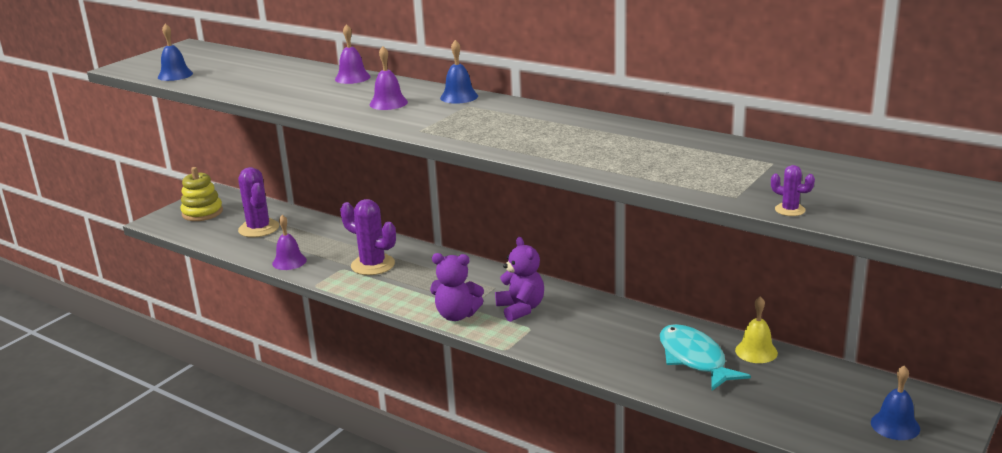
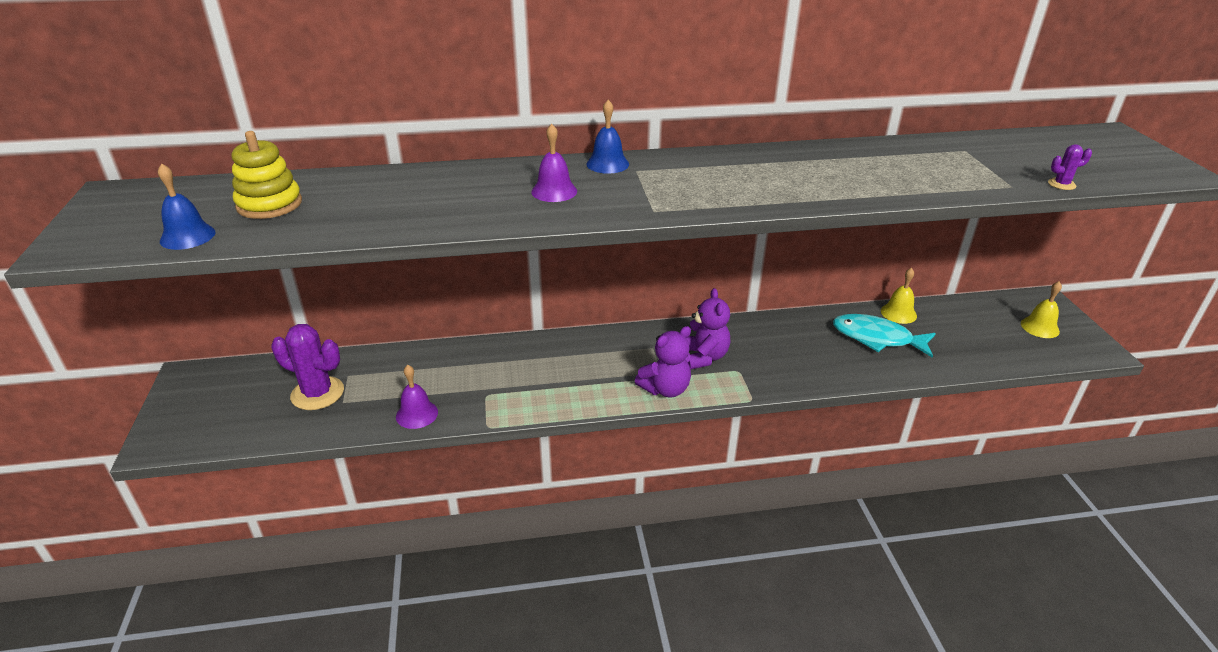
camera: 45 degrees left, 10 degrees up
yellow stacking toy [180,167,223,221] -> yellow stacking toy moved to [232,131,302,219]
purple bell [335,24,371,84] -> none
purple cactus [340,199,396,275] -> none
purple teddy bear [495,237,544,322] -> purple teddy bear turned 60 degrees clockwise [687,288,730,369]
blue bell [871,366,920,440] -> yellow bell [1021,281,1062,338]

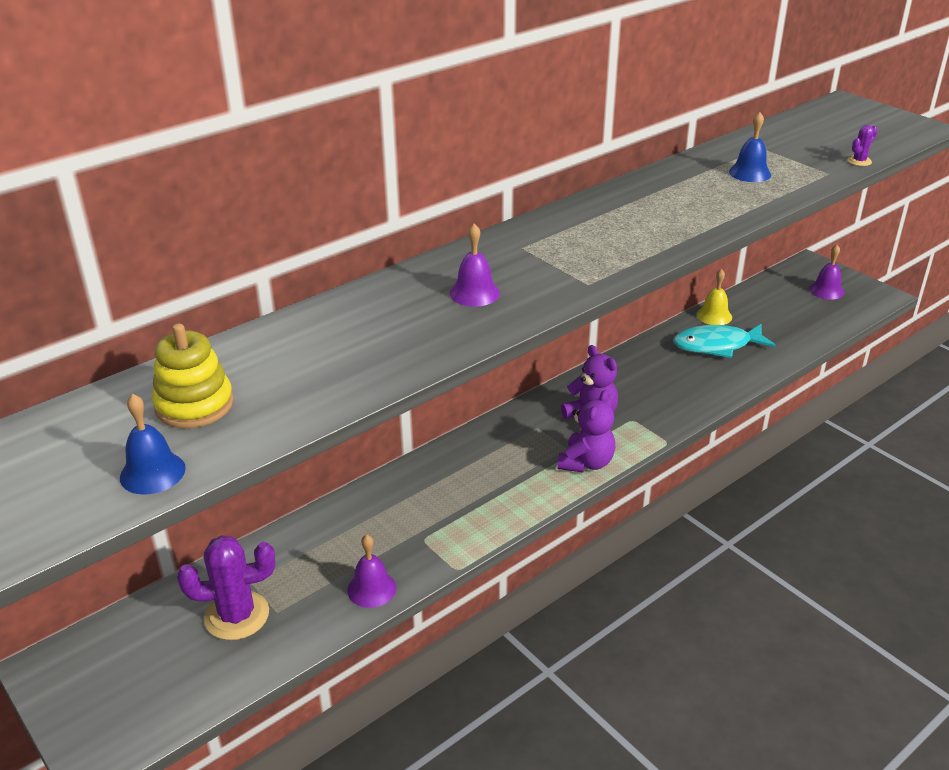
camera: 30 degrees left, 0 degrees up
blue bell [586,100,629,174] -> blue bell moved to [729,112,771,182]
yellow bell [1021,281,1062,338] -> purple bell [809,245,844,300]

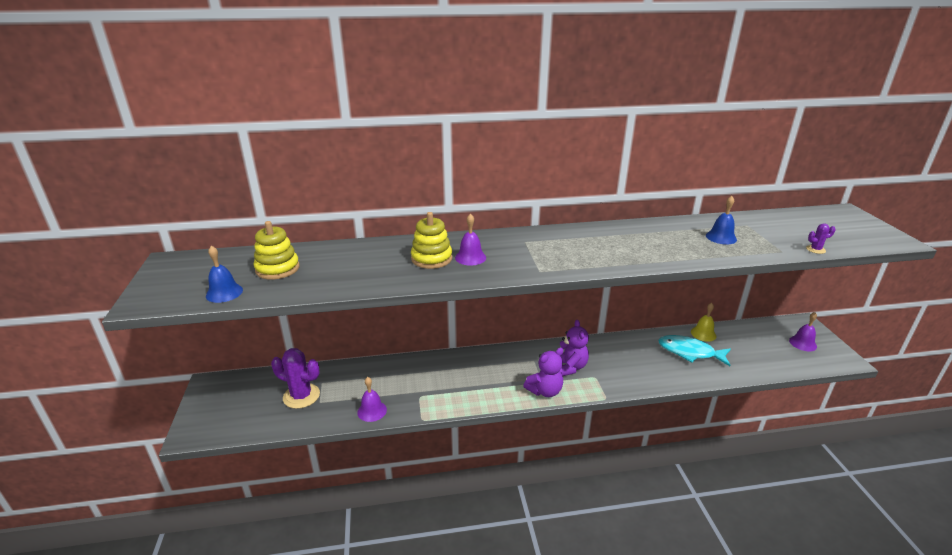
camera: 30 degrees right, 5 degrees down
none -> yellow stacking toy [411,212,452,269]

